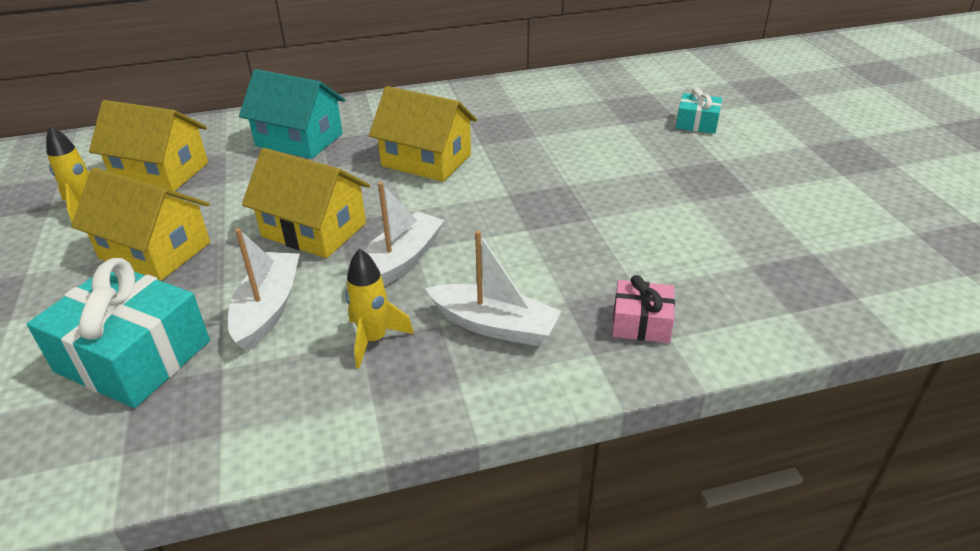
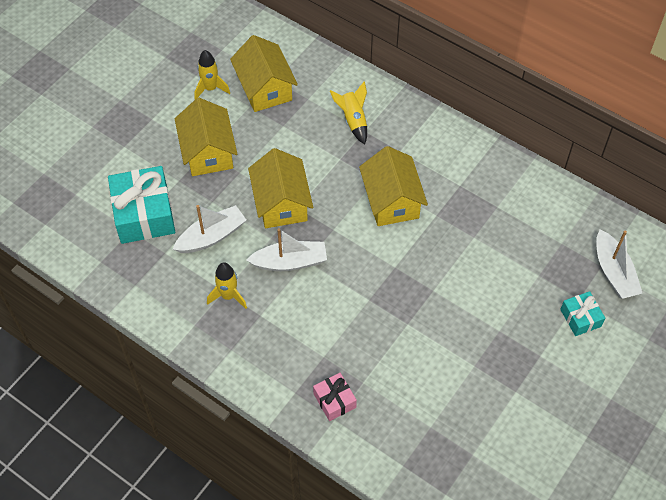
camera: 50 degrees right, 20 degrees up
turquoise house [239,69,345,159] -> yellow rocket [330,81,367,144]
white boat [425,230,561,346] -> white boat moved to [596,230,642,299]

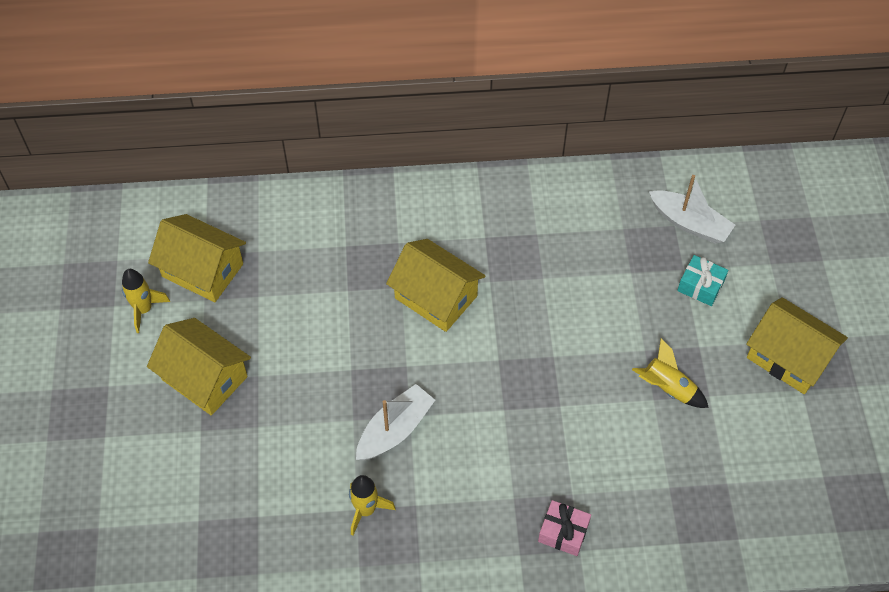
camera: 40 degrees left, 0 degrees up
turquoise gift [108,166,175,244] -> none
white boat [173,205,246,253] -> none
yellow house [248,148,313,228] -> yellow house moved to [746,297,848,394]
yellow rocket [330,81,367,144] -> yellow rocket moved to [632,339,709,408]

